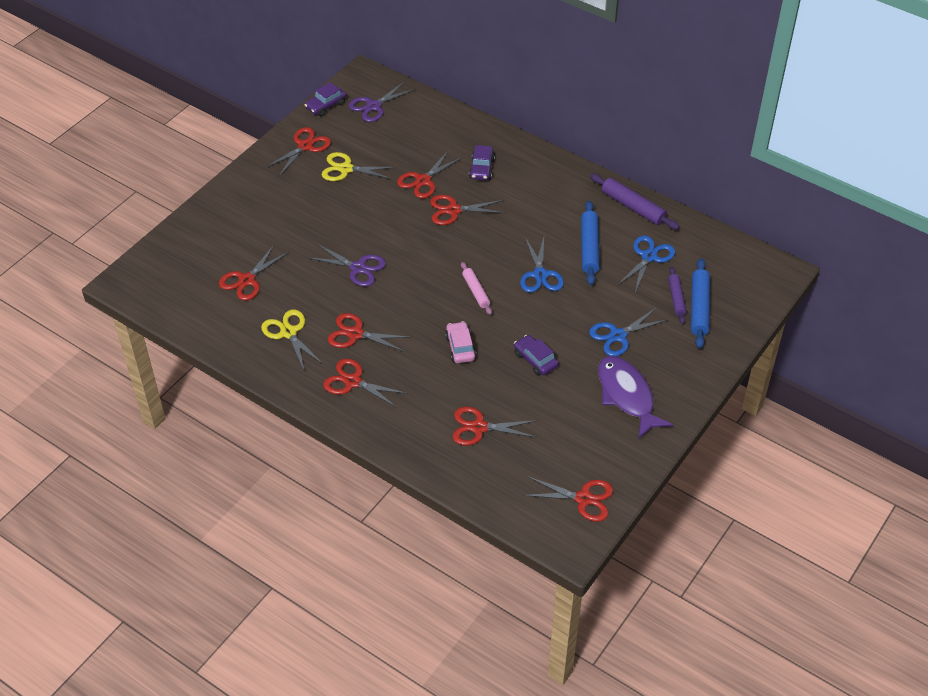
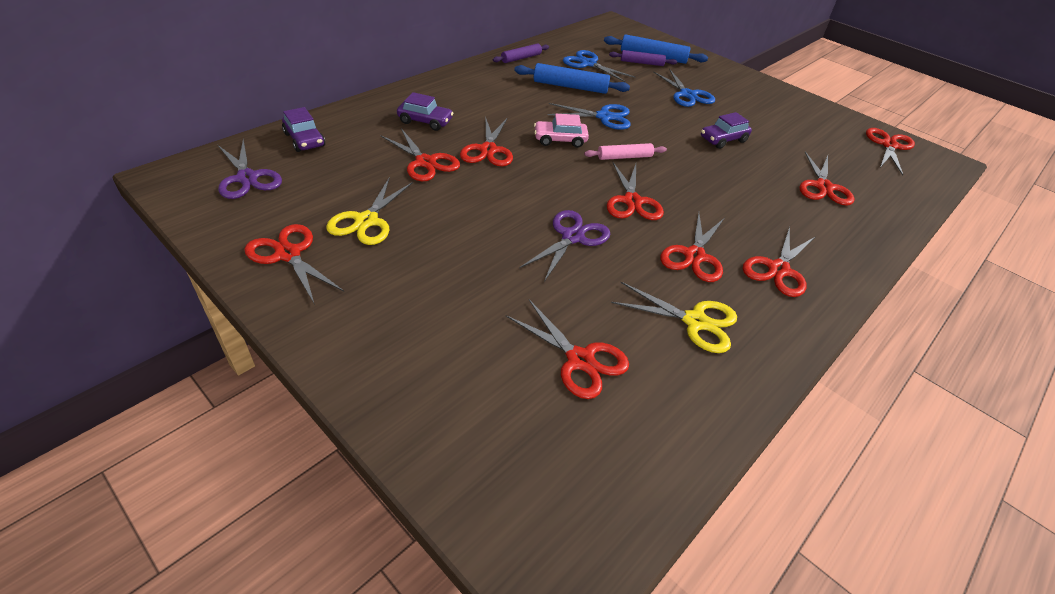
camera: 85 degrees left, 5 degrees down
yellow scissors [261,309,323,370] -> yellow scissors turned 135 degrees counterclockwise [611,282,737,353]
purple car [305,82,346,116] -> purple car moved to [282,107,325,152]
pink car [445,321,476,363] -> pink car moved to [534,114,589,148]
purple rolling pin [590,174,680,230] -> purple rolling pin [493,43,549,63], size x0.64
purple fish [598,356,673,439] -> none
none -> red scissors [607,162,664,220]

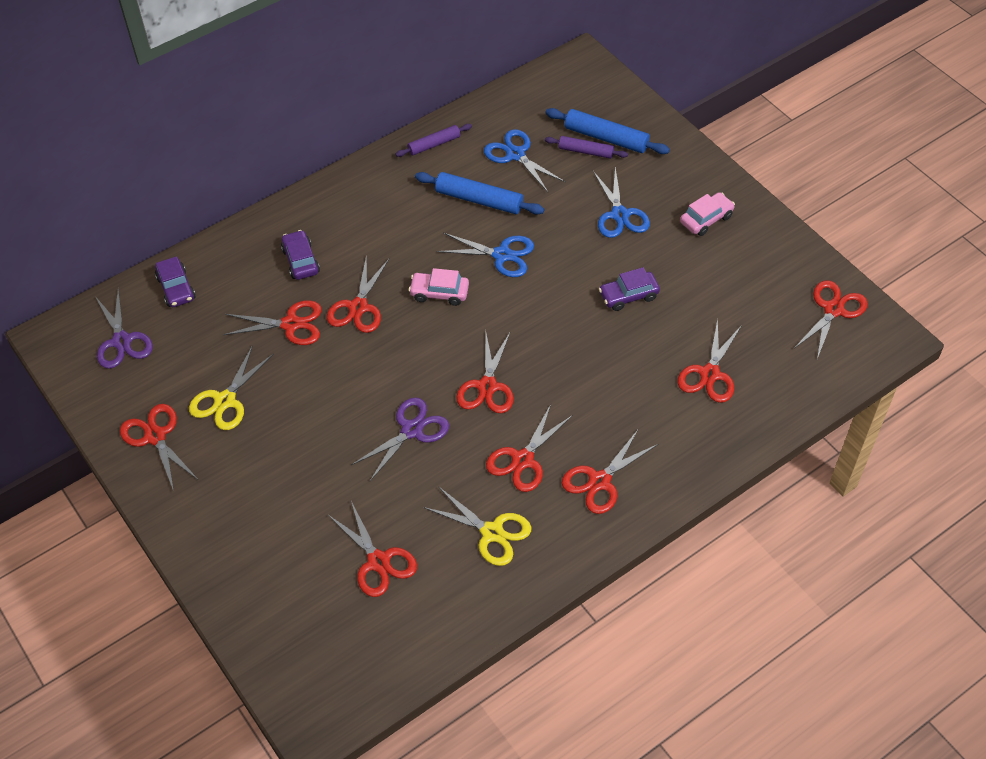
camera: 15 degrees right, 10 degrees up
red scissors [380,128,460,181] -> red scissors turned 60 degrees counterclockwise [223,300,322,345]
purple car [397,92,453,131] -> purple car turned 135 degrees counterclockwise [281,230,320,280]
pink rolling pin [584,143,667,160] -> none
none -> pink car [680,192,735,236]

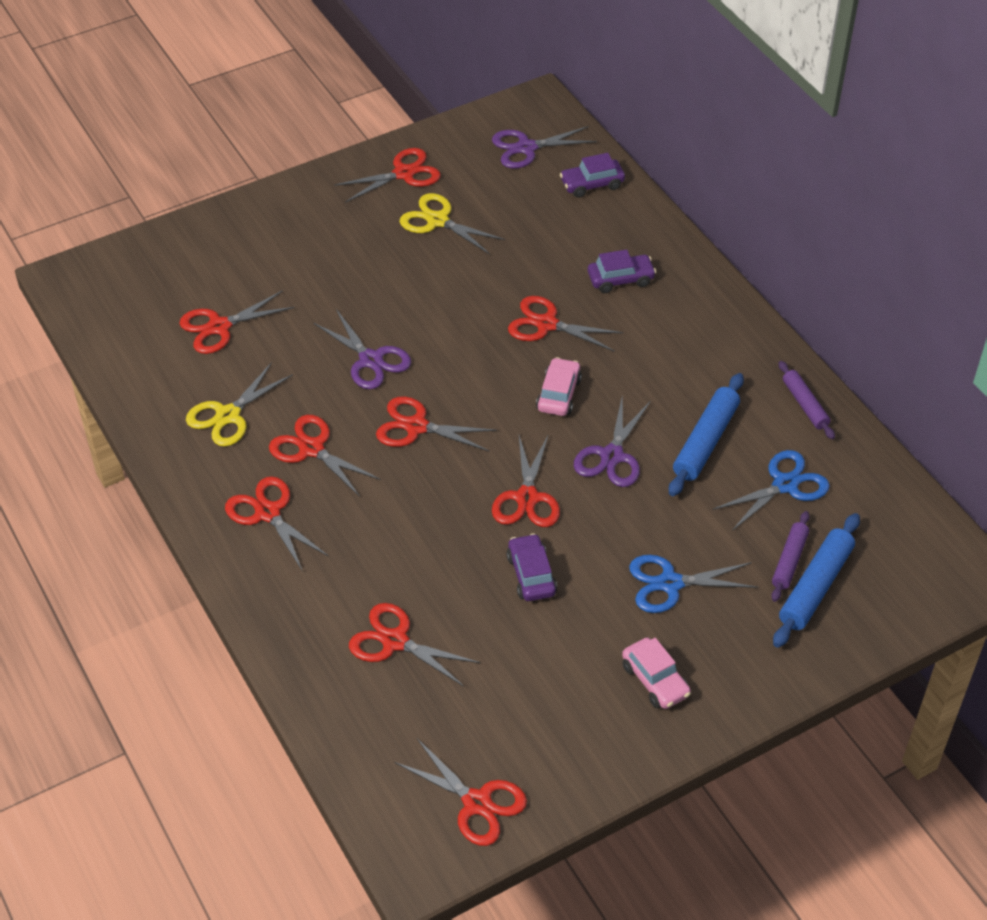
camera: 95 degrees right, 5 degrees down
red scissors [223,300,322,345] -> red scissors moved to [492,434,560,527]
blue scissors [437,233,534,277] -> purple scissors [574,395,651,487]

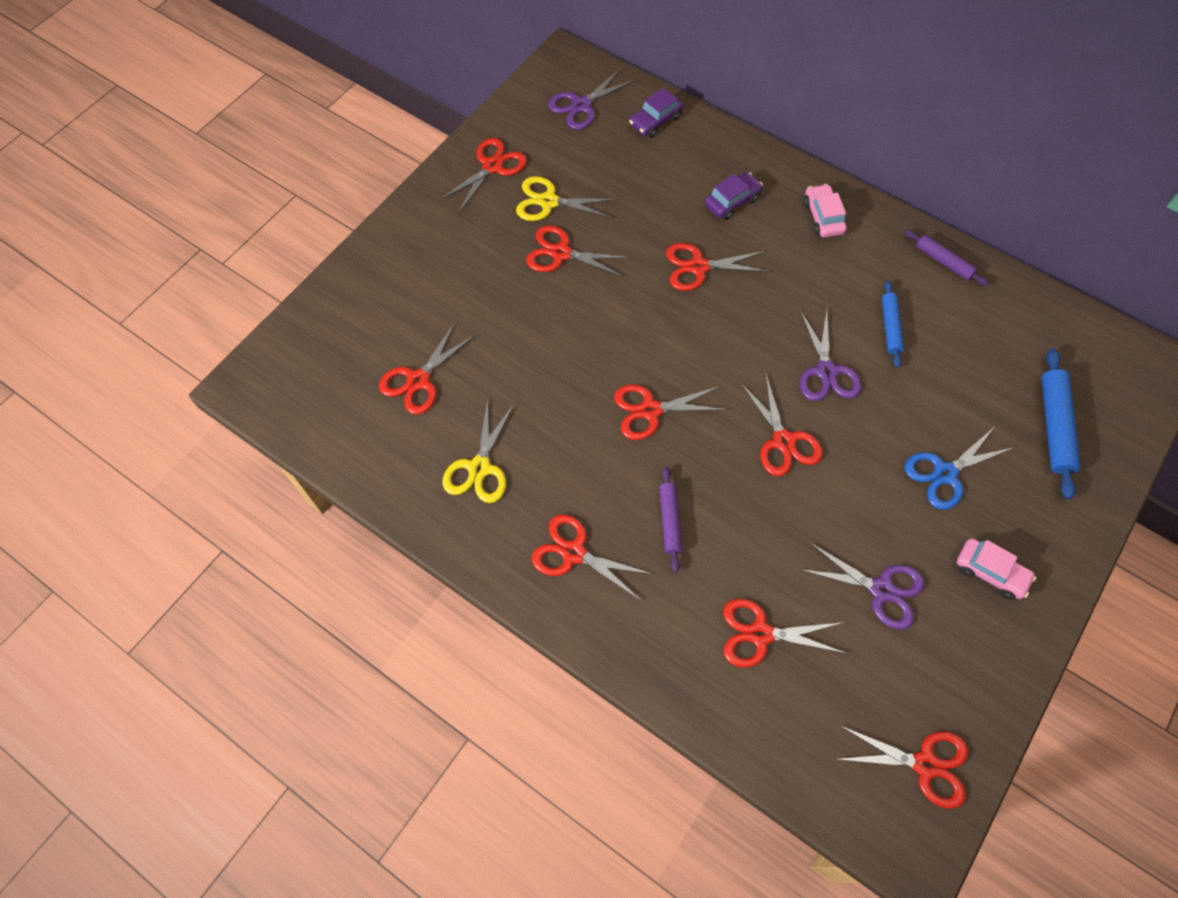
camera: 25 degrees left, 15 degrees up
red scissors [269,415,381,497] -> red scissors moved to [526,225,631,278]
purple scissors [313,309,411,389] -> purple scissors moved to [799,543,925,630]
purple car [506,533,557,601] -> none
pink car [536,357,582,416] -> pink car moved to [804,184,847,238]
blue rolling pin [669,373,744,496] -> blue rolling pin [882,281,904,368], size x0.64
blue scissors [712,450,830,531] -> none
purple rolling pin [771,511,810,602] -> purple rolling pin moved to [659,466,683,572]

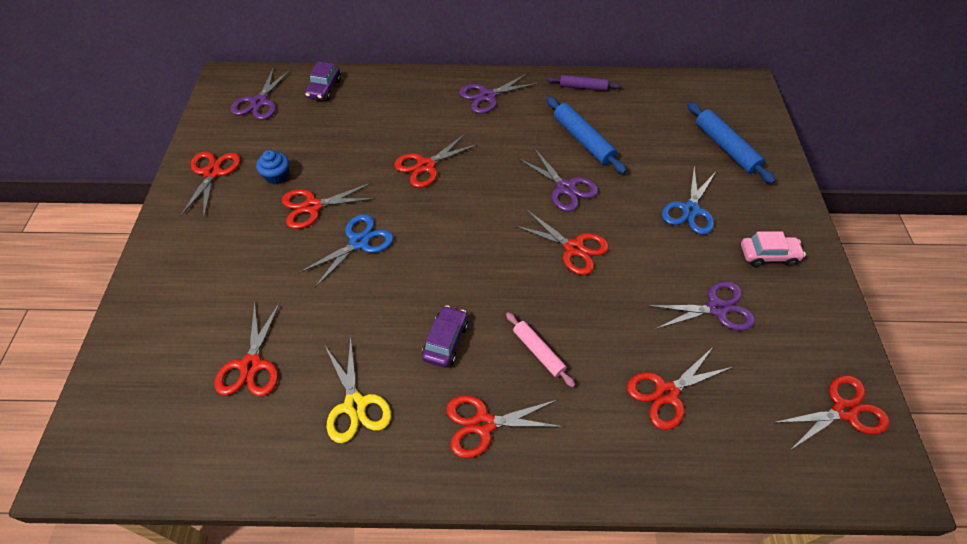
camera: 35 degrees left, 10 degrees down
yellow scissors [516,176,617,221] -> blue cupcake [256,150,289,185]
red scissors [614,384,728,440] -> none
purple rolling pin [659,466,683,572] -> pink rolling pin [506,312,575,387]
purple car [705,172,763,220] -> purple car moved to [422,305,468,368]
pink car [804,184,847,238] -> purple scissors [459,73,538,114]
blue rolling pin [882,281,904,368] -> blue rolling pin [546,96,627,174], size x1.57
none -> blue scissors [299,214,394,288]

